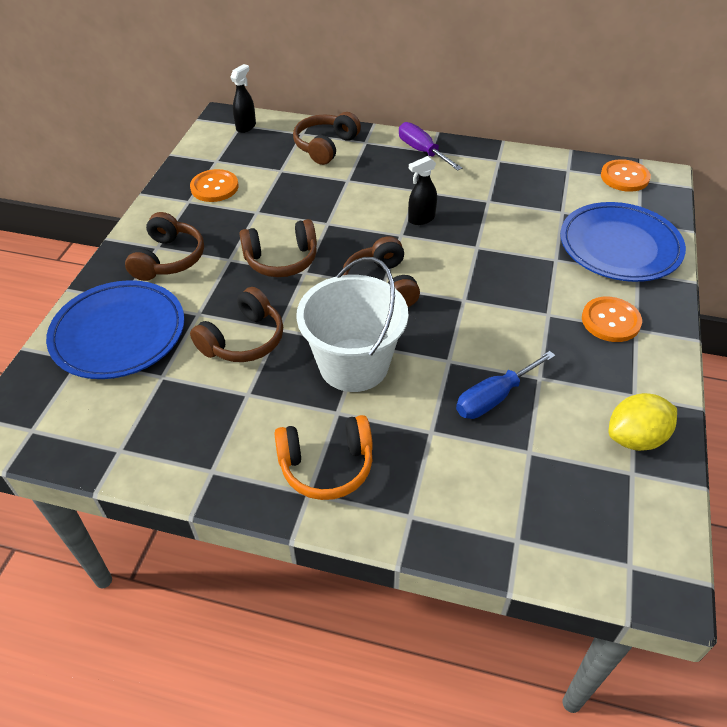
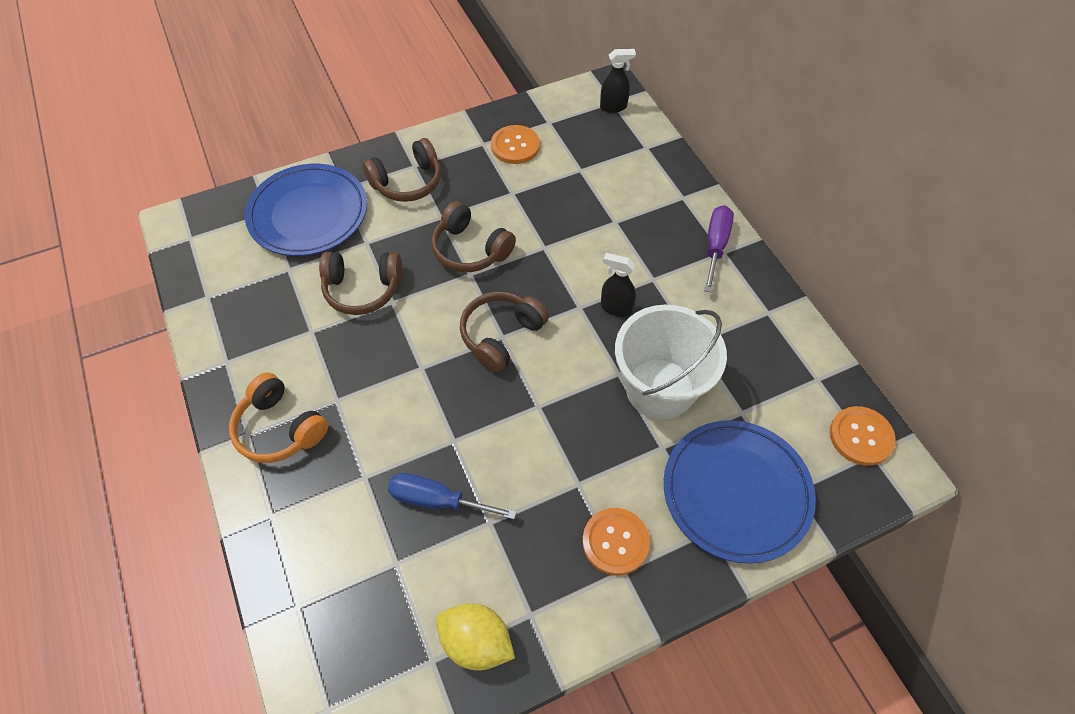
camera: 50 degrees right, 10 degrees up
brown headphones [293,112,361,165] -> none
white bucket [296,257,408,392] -> white bucket moved to [615,305,727,420]

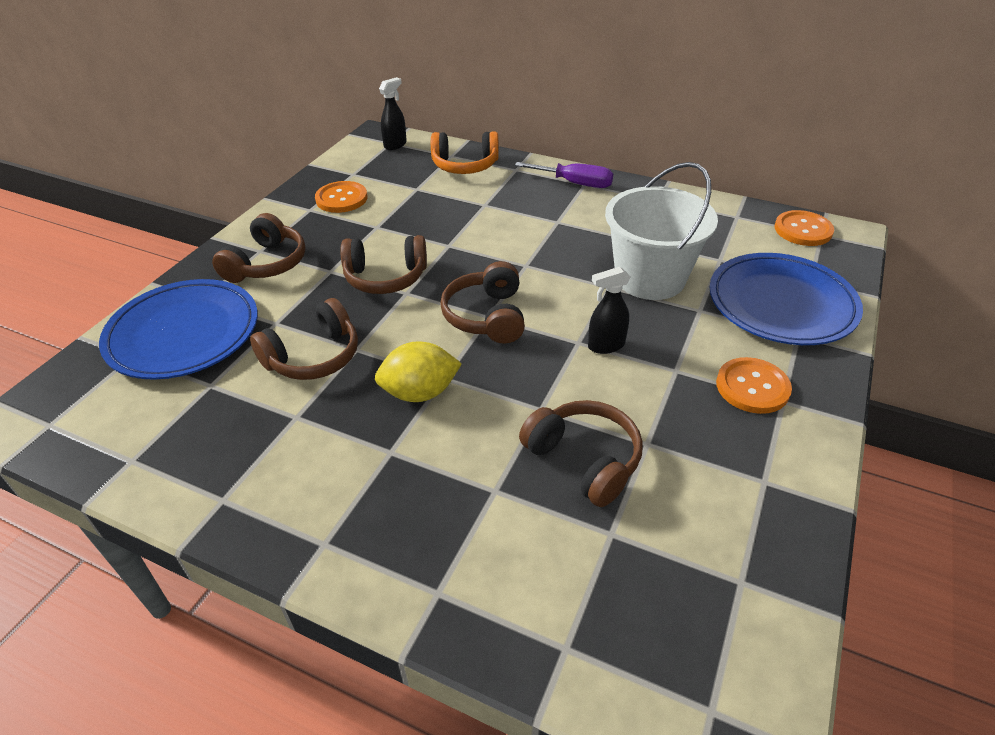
camera: 40 degrees left, 15 degrees down
orange headphones [229,373,328,463] -> orange headphones moved to [431,132,499,174]
blue screwdriver [388,473,517,519] -> brown headphones [519,400,643,507]
yellow lemon [436,603,515,670] -> yellow lemon moved to [375,341,462,402]
black spray bottle [601,253,636,317] -> black spray bottle moved to [588,267,631,354]
purple screwdriver [704,205,734,293] -> purple screwdriver turned 135 degrees clockwise [515,162,614,188]

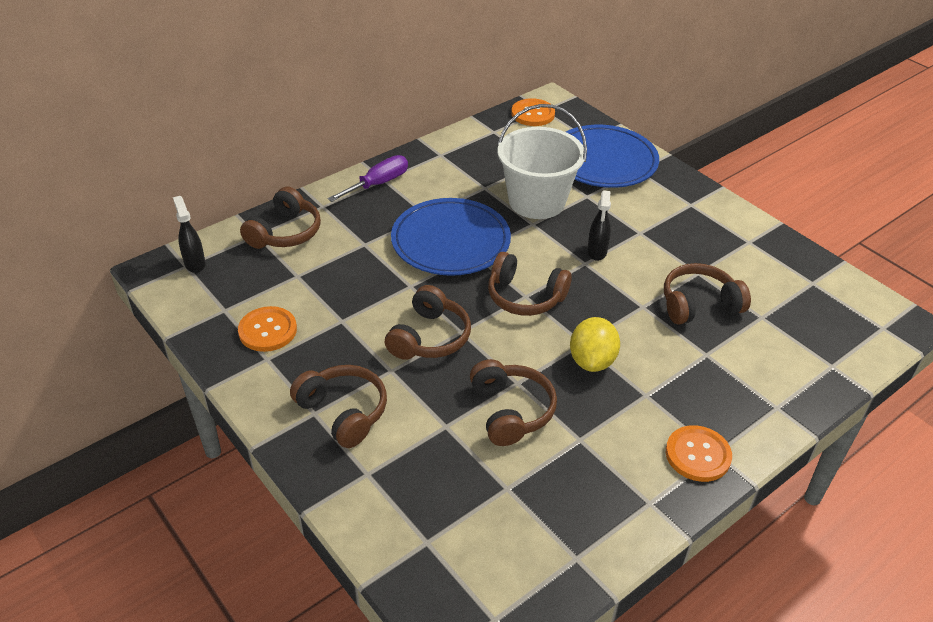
camera: 65 degrees left, 0 degrees up
blue plate [99,279,258,380] -> blue plate moved to [391,198,511,276]
orange headphones [431,132,499,174] -> brown headphones [240,187,321,249]
orange button [716,357,792,414] -> orange button moved to [666,425,732,482]

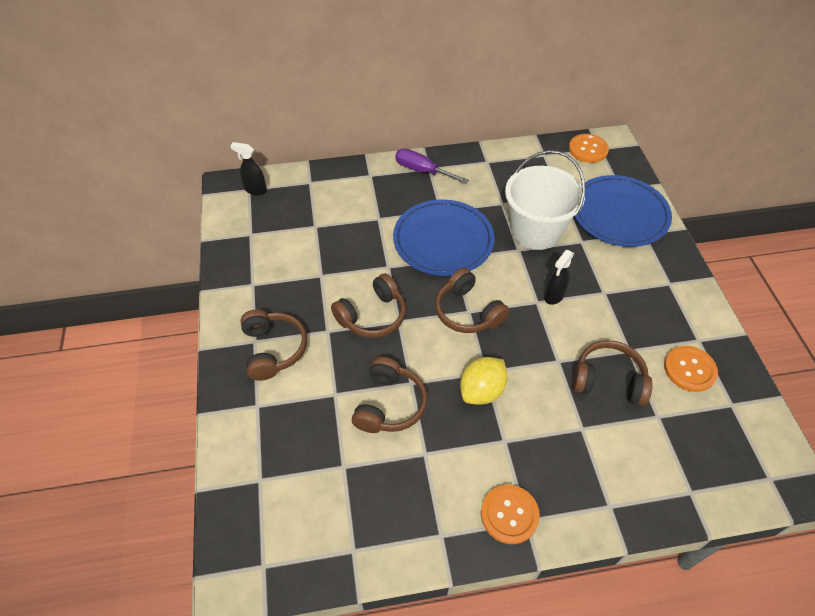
camera: 30 degrees right, 10 degrees up
black spray bottle [173,196,206,273] -> black spray bottle turned 75 degrees counterclockwise [230,142,267,195]
orange button [238,306,297,352] -> orange button moved to [664,346,718,392]
brown headphones [240,187,321,249] -> none
purple screwdriver [328,155,408,202] -> purple screwdriver turned 135 degrees counterclockwise [395,148,469,184]

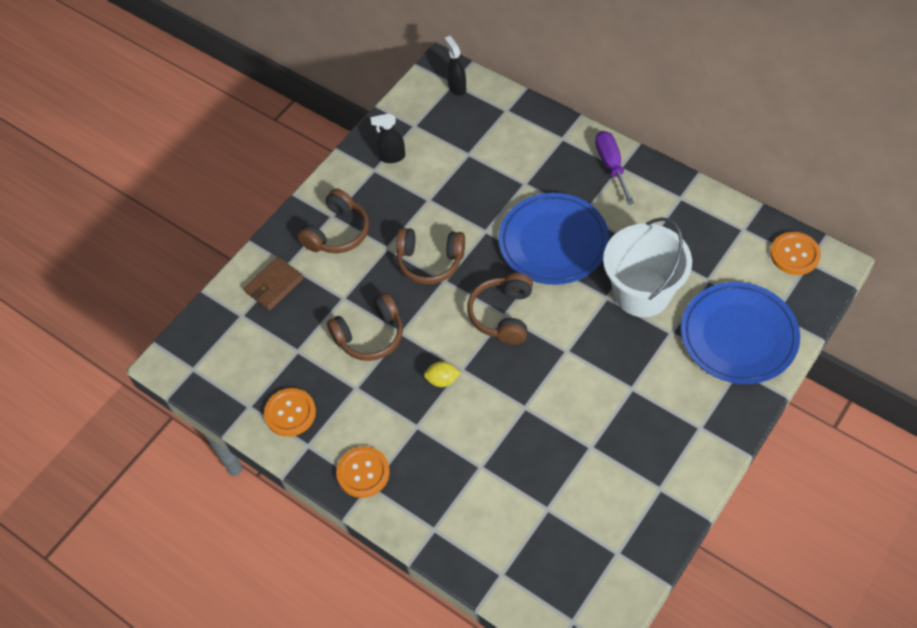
camera: 50 degrees right, 5 degrees up
yellow lemon [460,357,508,405] -> yellow lemon [424,361,461,387], size x0.61
black spray bottle [544,250,574,305] -> black spray bottle moved to [370,113,405,163]
brown headphones [573,340,653,406] -> none
orange button [664,346,718,392] -> orange button moved to [264,388,316,437]
none -> brown wallet [244,257,304,311]

